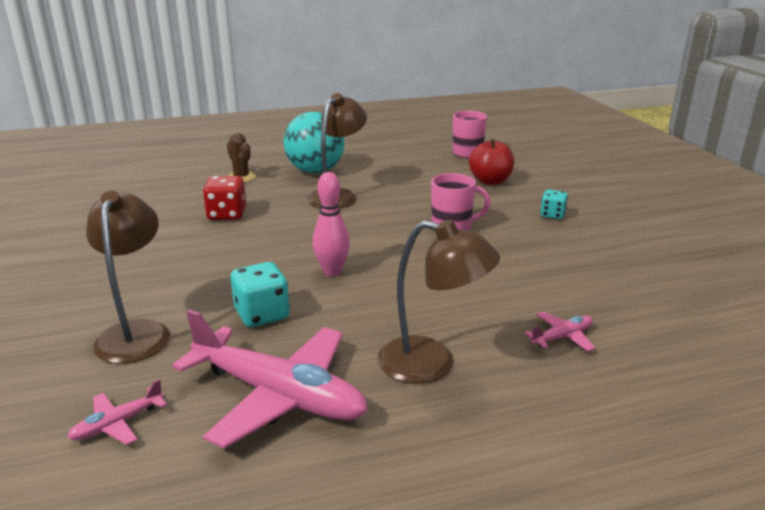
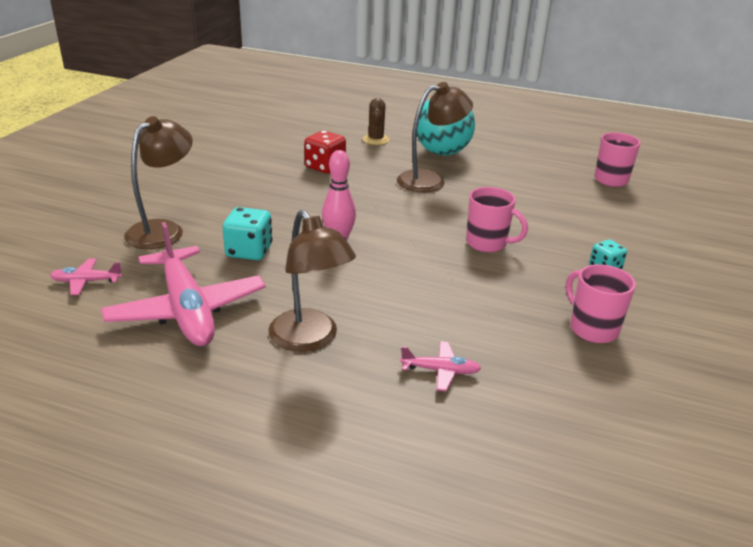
camera: 35 degrees right, 5 degrees up
red apple [469,138,514,185] -> none
none -> pink mug [566,264,636,343]

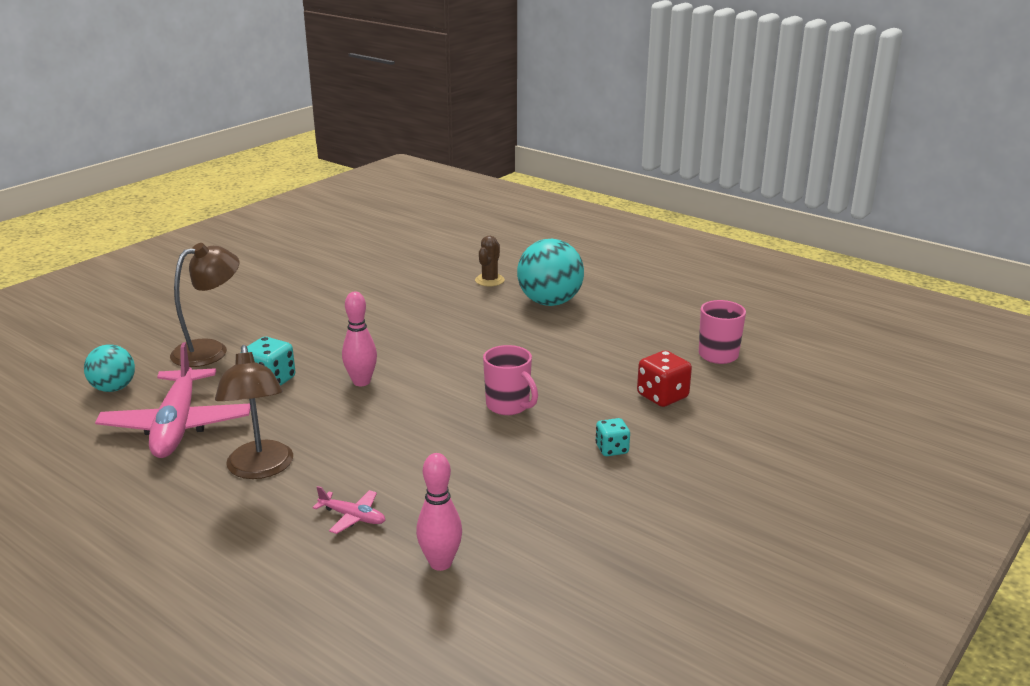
camera: 20 degrees right, 5 degrees down
pink plane [50,258,122,295] -> turquoise ball [84,344,135,392]
red dice [304,131,346,173] -> red dice moved to [637,350,692,407]
brown lamp [397,82,473,192] -> none
pink mug [566,264,636,343] -> none
none -> pink bowling pin [416,453,462,571]

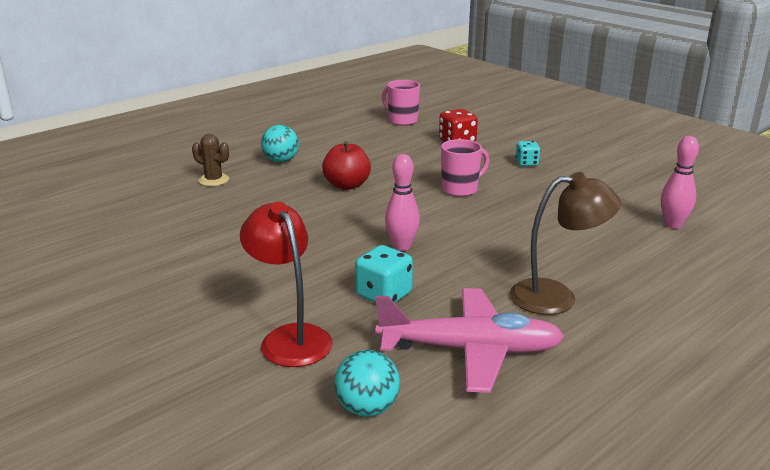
camera: 80 degrees left, 0 degrees up
brown lamp [170,243,239,367] -> red lamp [240,202,333,367]
pink plane [312,486,385,534] -> none
turquoise ball [517,239,584,306] -> turquoise ball [261,125,299,163], size x0.61
none -> red apple [322,141,371,190]

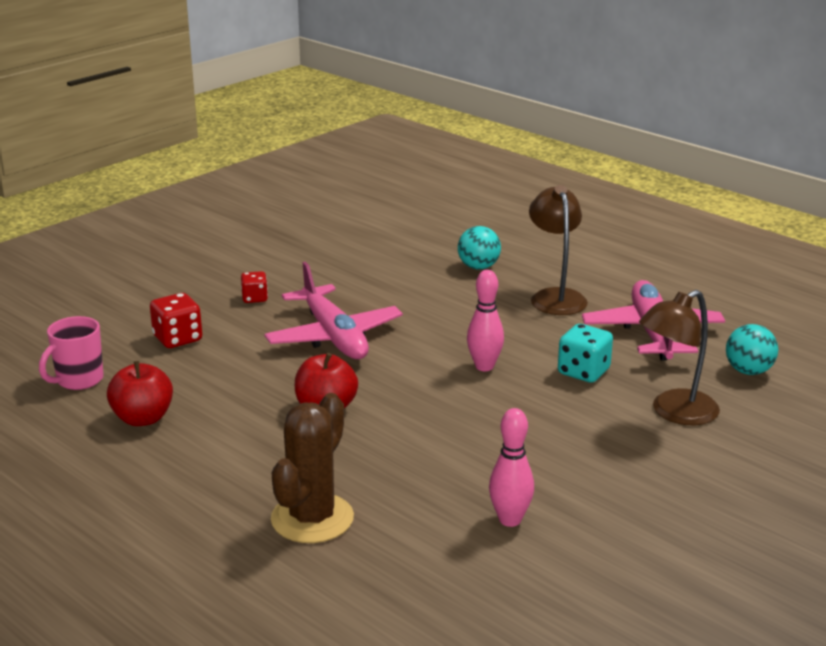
camera: 95 degrees left, 0 degrees up
brown cactus [192,134,229,186] -> brown cactus [271,393,354,543], size x1.76
red lamp [240,202,333,367] -> brown lamp [639,290,720,425]
turquoise ball [261,125,299,163] -> turquoise ball moved to [458,226,501,270]
pink mug [441,139,489,197] -> pink plane [264,262,403,359]
turquoise dice [515,141,540,166] -> red dice [241,271,268,303]
pink bowling pin [661,136,699,229] -> pink bowling pin moved to [489,408,534,527]
none -> red apple [107,361,173,426]

